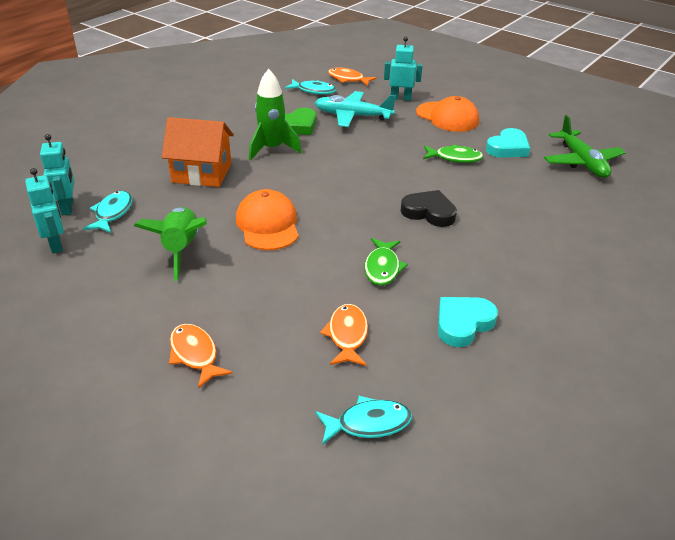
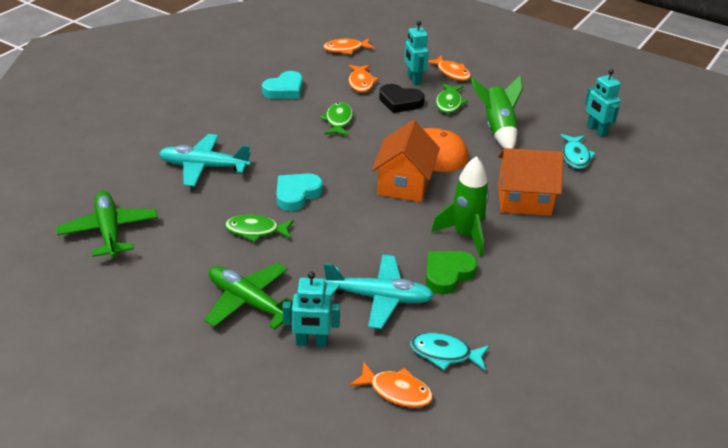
camera: 175 degrees right, 0 degrees up
turquoise robot [40,134,74,215] -> turquoise robot moved to [404,21,429,86]
turquoise fish [315,396,412,445] -> orange fish [323,38,375,54]
black heart [400,190,457,227] -> black heart moved to [379,84,425,113]
orange cap [416,96,479,132] -> green plane [205,263,293,330]
turquoise heart [486,128,530,158] -> turquoise heart moved to [276,173,323,211]
none -> turquoise plane [159,134,251,186]
none -> orange house [372,120,440,202]
none -> green fish [436,83,468,113]

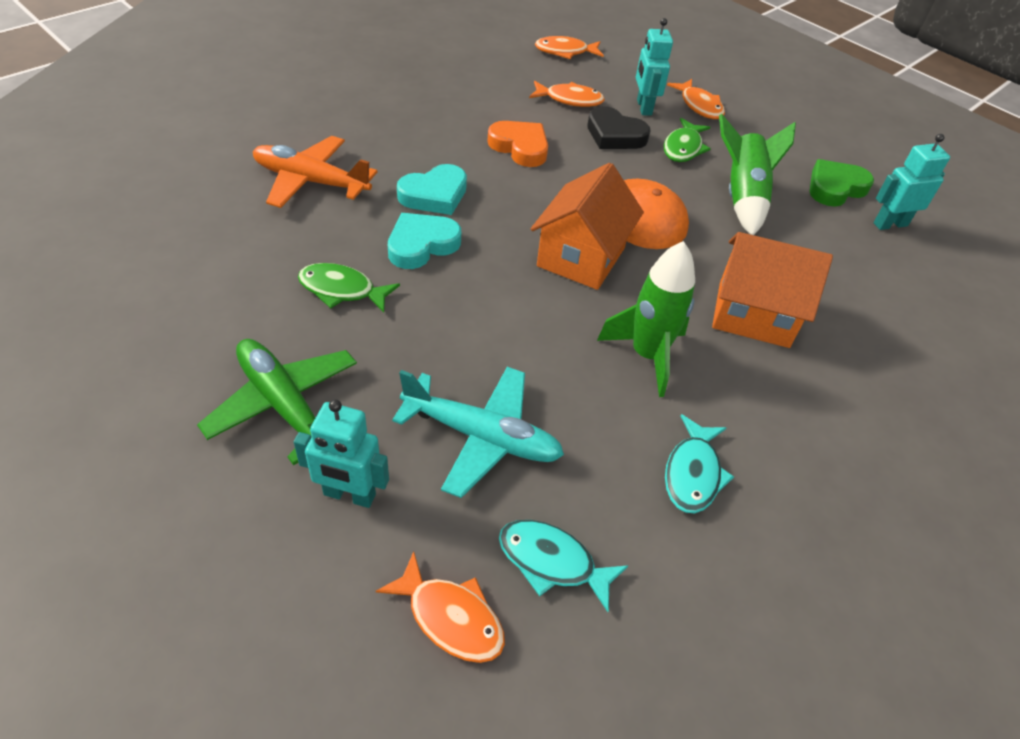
camera: 10 degrees right, 10 degrees up
green plane [57,191,158,258] -> none
turquoise plane [159,134,251,186] -> orange plane [253,136,378,208]
turquoise heart [262,71,303,99] -> turquoise heart moved to [397,164,467,215]
green fish [320,102,353,136] -> orange heart [487,121,548,167]
orange fish [349,65,379,92] -> orange fish turned 90 degrees counterclockwise [529,81,605,107]
green heart [426,251,478,294] -> green heart moved to [810,159,874,207]
turquoise fish [560,134,596,169] -> turquoise fish moved to [665,414,734,513]
turquoise robot [585,69,621,137] -> turquoise robot turned 90 degrees clockwise [874,134,950,230]

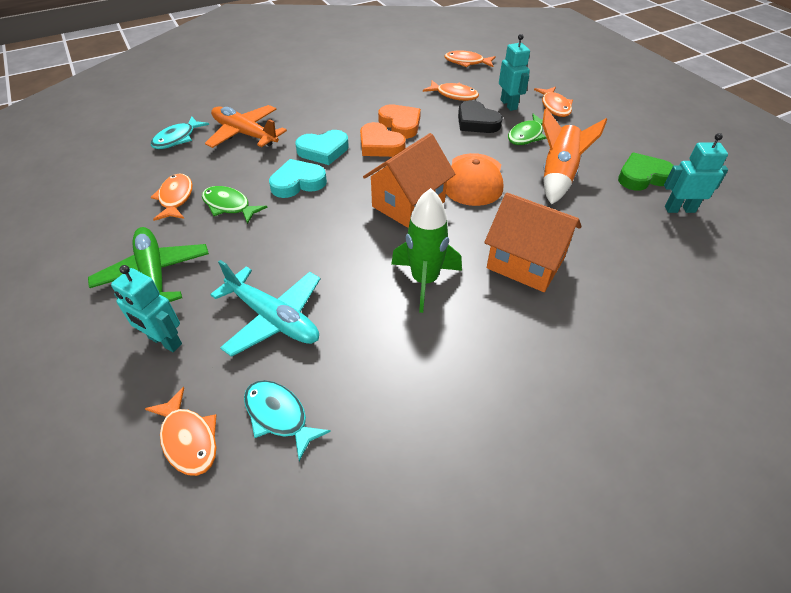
camera: 20 degrees right, 0 degrees up
turquoise robot [636,18,673,116] -> turquoise robot turned 150 degrees clockwise [499,34,530,111]
turquoise fish [665,414,734,513] -> turquoise fish moved to [151,116,209,149]
green rocket [719,114,796,235] -> orange rocket [542,108,607,205]
none -> orange fish [151,174,193,221]
none -> orange heart [360,122,406,157]

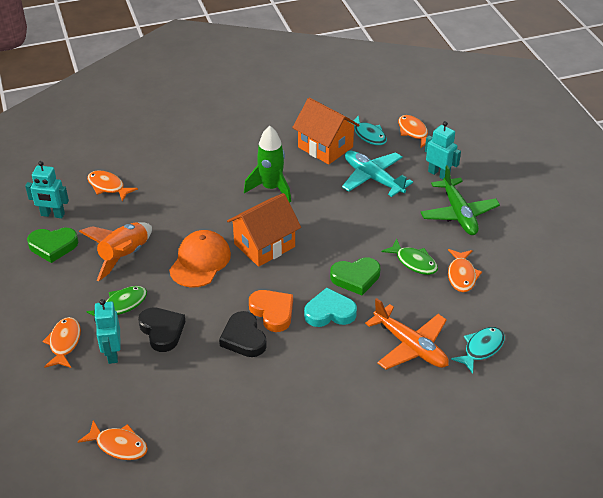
camera: 170 degrees left, 5 degrees down
turquoise heart [269,159,327,198] -> green heart [330,258,380,295]
orange heart [378,104,421,139] -> black heart [219,311,267,357]
orange fish [423,80,479,101] -> orange fish moved to [87,170,138,202]
orange house [484,193,582,292] -> orange house moved to [292,98,359,165]

